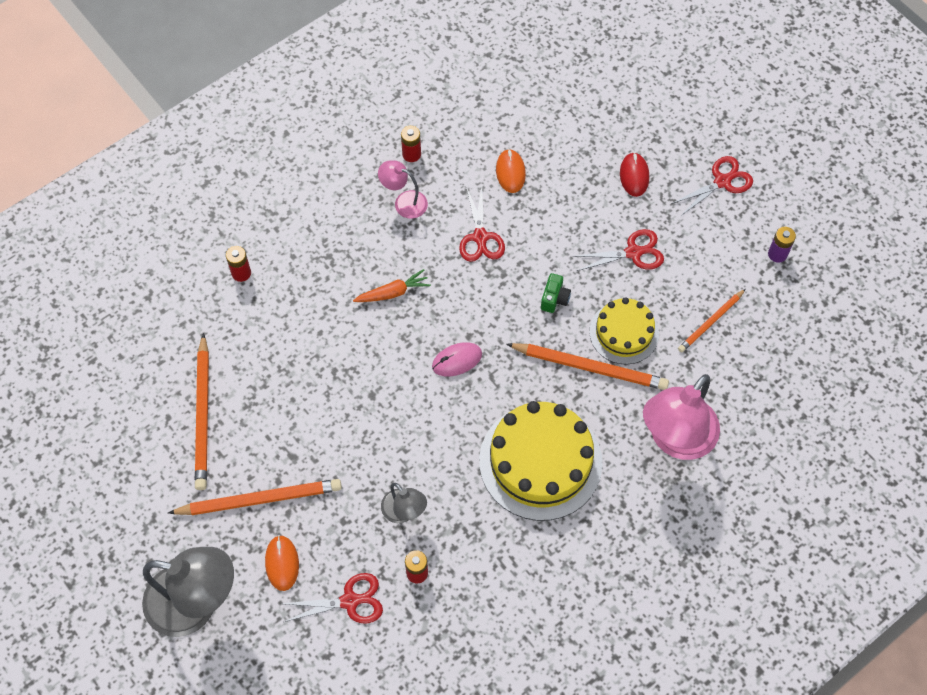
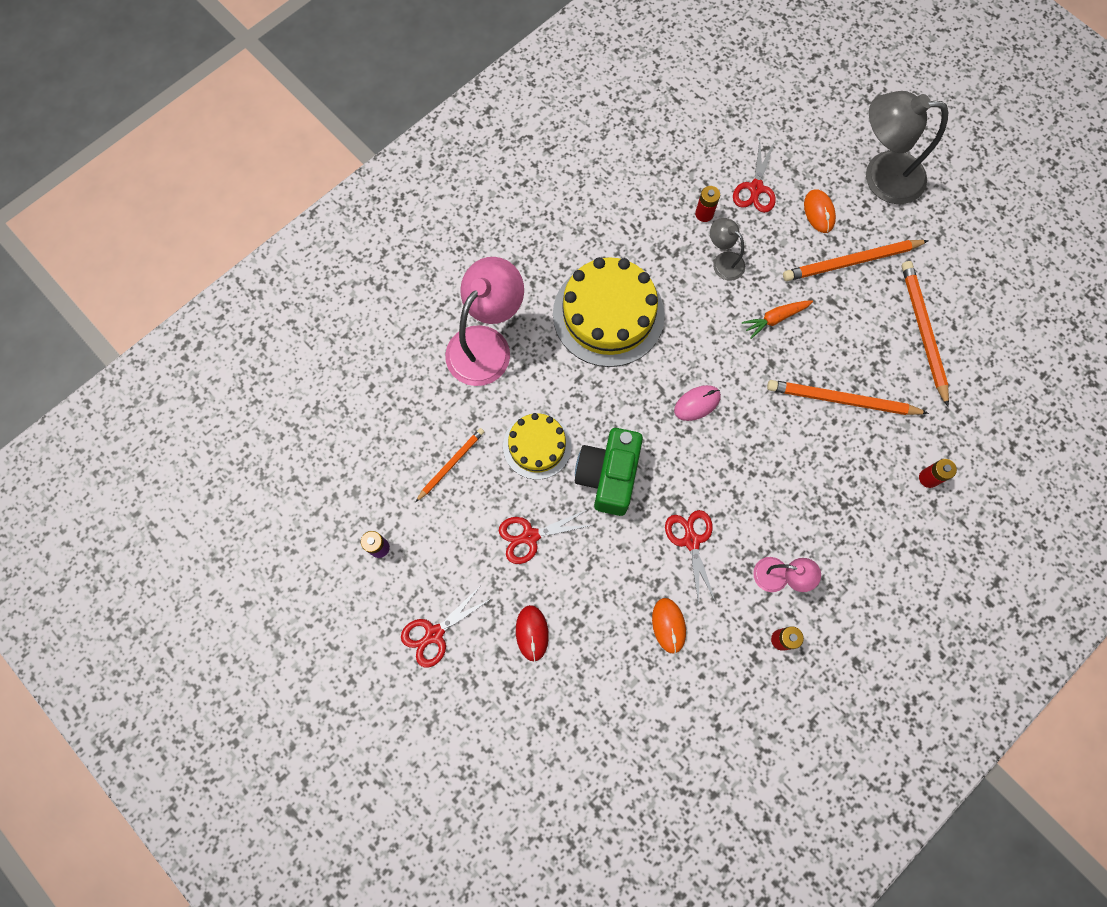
camera: 175 degrees right, 10 degrees up
red scissors [282,573,383,623] -> red scissors turned 60 degrees counterclockwise [733,141,776,213]
orange carrot [353,269,431,302] -> orange carrot moved to [742,300,813,339]
orange pencil [506,343,669,390] -> orange pencil moved to [767,380,929,415]
green camera [541,273,571,313] -> green camera [575,428,643,516], size x2.24

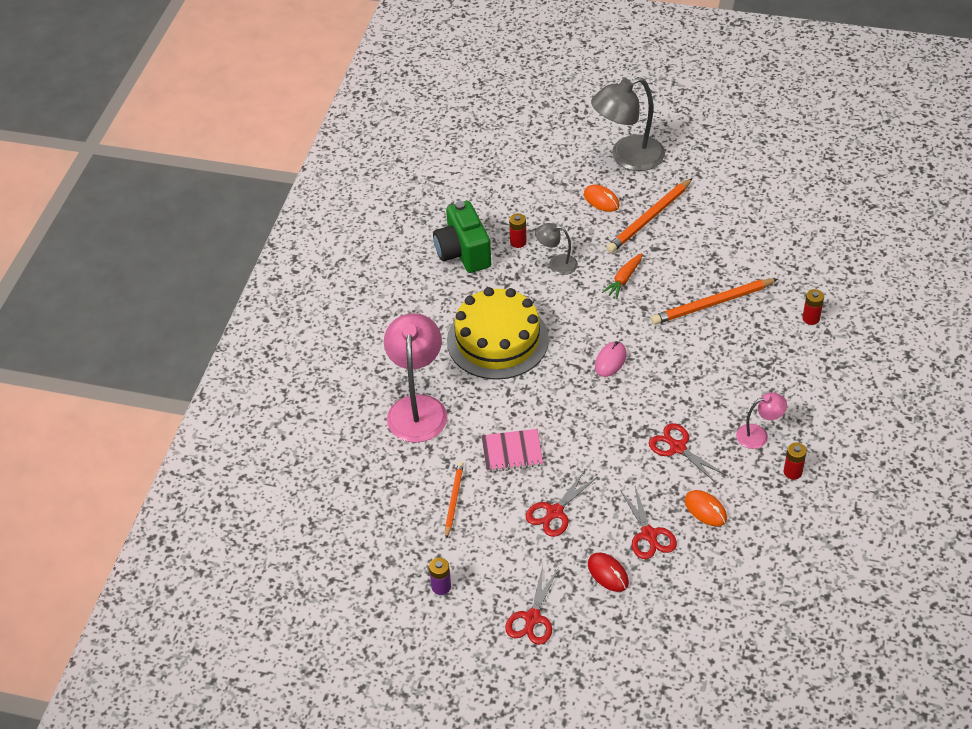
camera: 30 degrees left, 25 degrees down
yellow cake [503,413,572,480] -> pink notebook [481,429,543,472]
green camera [575,428,643,516] -> green camera moved to [433,201,491,273]
red scissors [733,141,776,213] -> red scissors moved to [620,486,677,559]
orange pencil [902,261,949,407] -> none

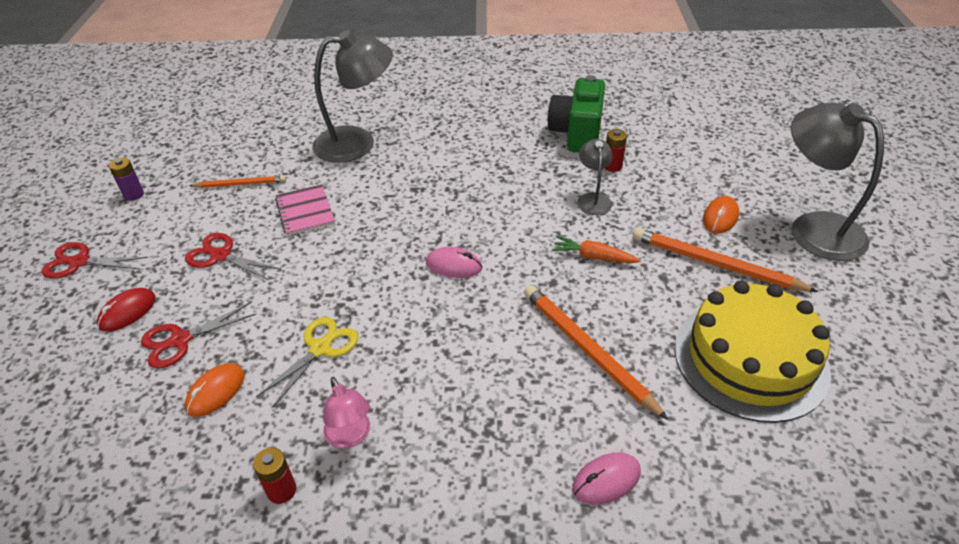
camera: 75 degrees right, 5 degrees down
pink lamp [384,313,448,443] -> grey lamp [312,30,393,163]
green camera [433,201,491,273] -> green camera turned 45 degrees counterclockwise [547,75,605,152]
yellow cake [447,287,549,380] -> yellow cake moved to [674,281,831,423]
red scissors [649,423,727,484] -> yellow scissors [256,317,358,407]
red battery [802,289,824,325] -> pink mouse [572,452,641,505]

